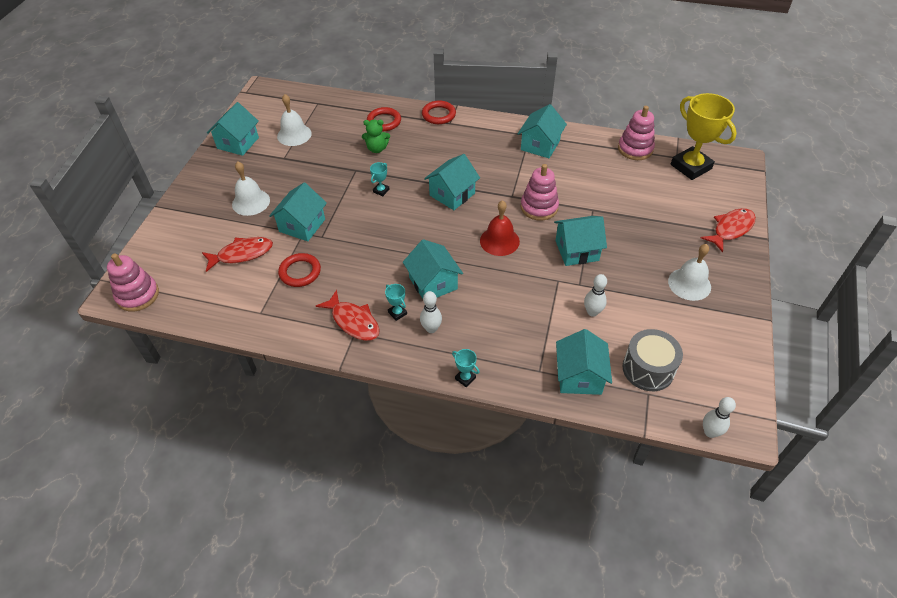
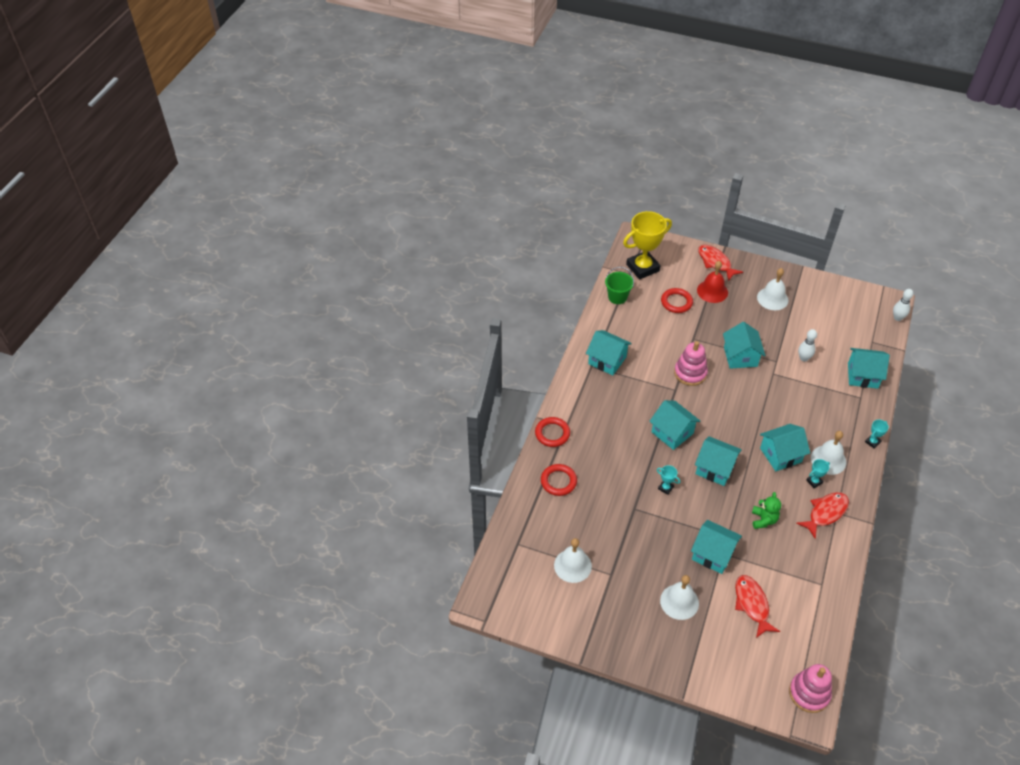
camera: 85 degrees left, 0 degrees up
turquoise house [207,102,259,156] -> turquoise house moved to [695,436,742,486]
red ring [278,253,321,287] -> red ring moved to [661,288,693,313]
green teddy bear [362,120,390,153] -> green teddy bear moved to [752,492,781,529]
white bowling pin [420,291,442,333] -> white bell [811,431,846,475]
red bell [480,200,520,256] -> red bell moved to [697,261,728,303]
pink stacking toy [618,106,655,160] -> green bucket [605,267,634,304]
grey drum [622,329,683,391] -> none

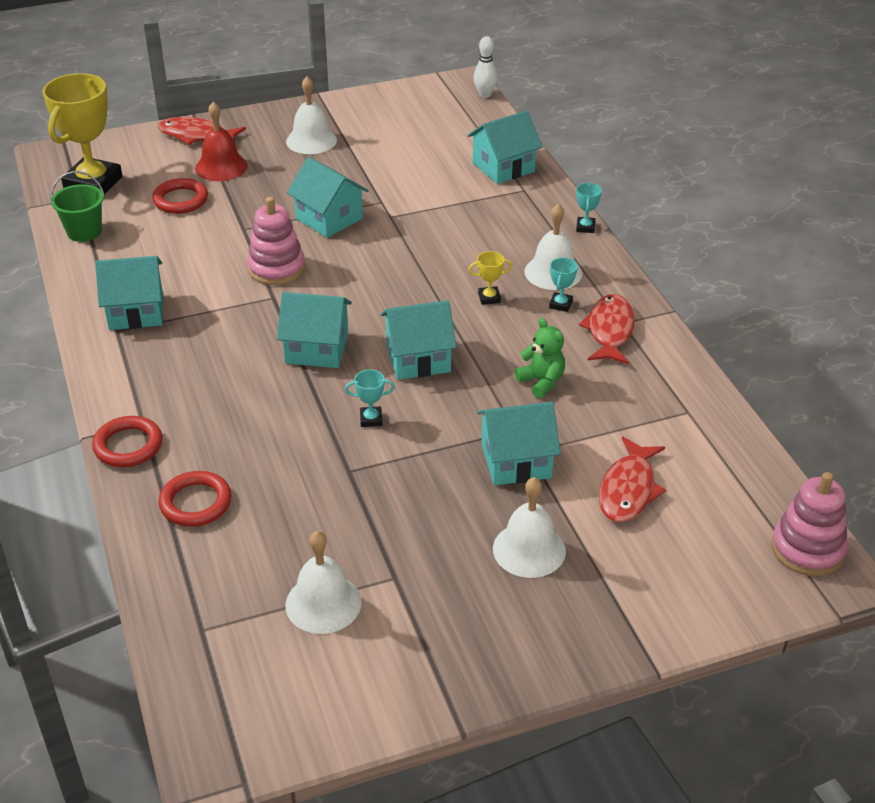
camera: 40 degrees left, 10 degrees down
red fish [735,575,780,638] -> red fish turned 105 degrees counterclockwise [599,437,666,522]
turquoise house [760,424,810,471] -> yellow trophy [468,251,512,305]
white bowling pin [798,329,817,362] -> none

